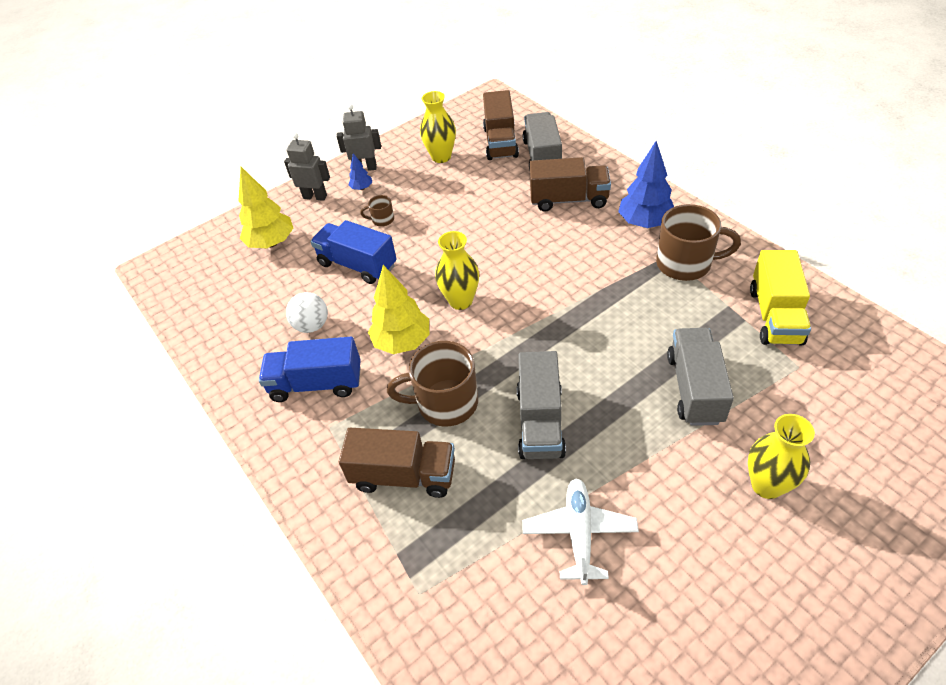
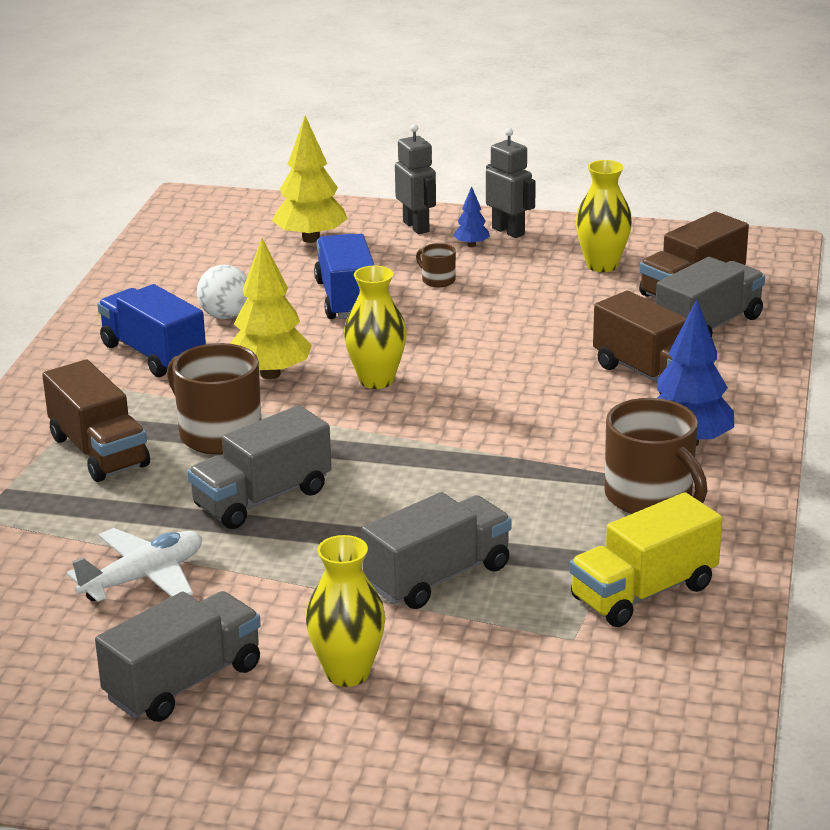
camera: 45 degrees right, 20 degrees down
none -> grey truck [95,591,261,722]

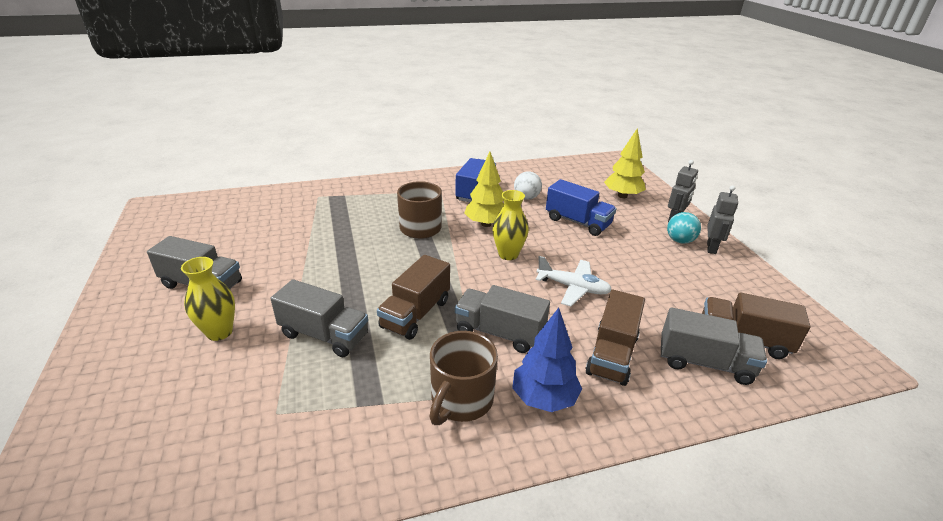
camera: 60 degrees right, 5 degrees up
brown truck [42,359,150,482] -> brown truck moved to [377,255,450,340]
white plane [67,528,202,602] -> white plane moved to [536,256,612,306]
grey truck [187,405,331,529] -> grey truck moved to [455,285,550,353]
blue truck [314,234,375,319] -> blue truck turned 75 degrees clockwise [546,179,616,236]
brown mug [416,243,456,287] -> none
blue tree [453,186,490,247] -> turquoise ball [667,212,701,244]
yellow truck [569,492,722,627] -> none
yellow vase [576,160,632,272] -> none

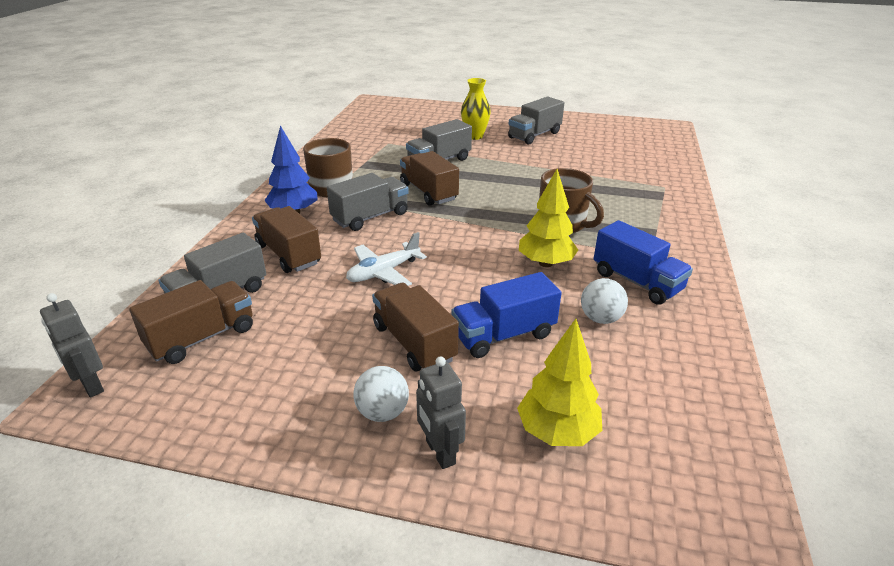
camera: 120 degrees right, 0 degrees up
yellow vase [492,190,529,260] -> none
turquoise ball [667,212,701,244] -> white ball [353,366,409,422]
grey robot [707,185,738,254] -> grey robot moved to [40,293,104,398]
none -> brown truck [372,283,459,371]

